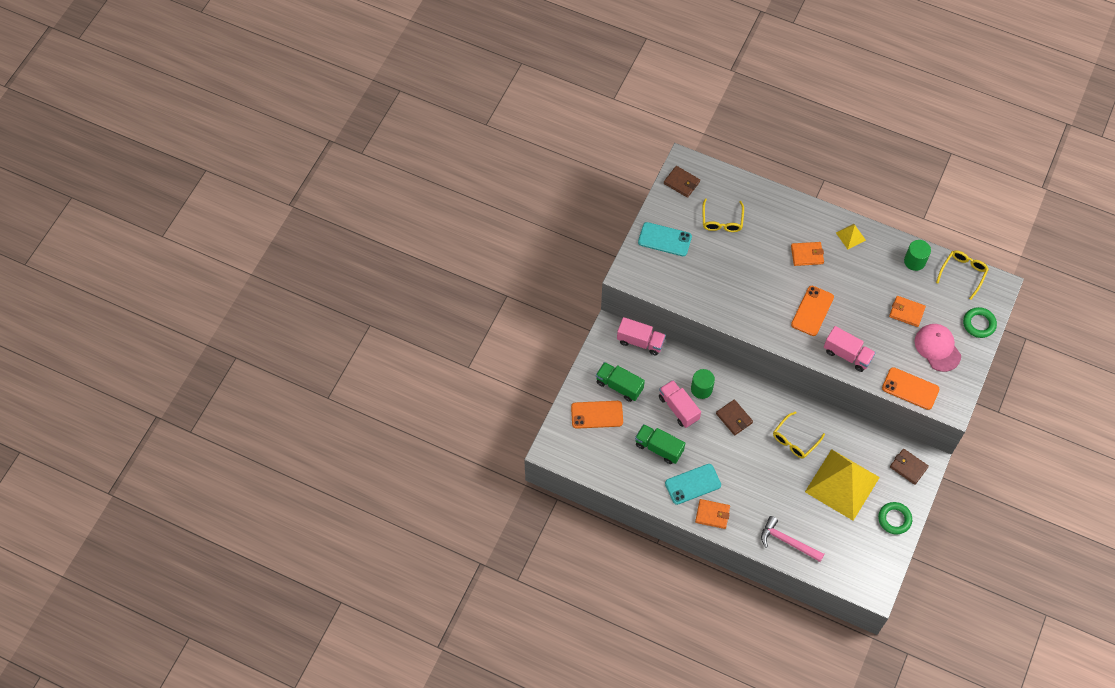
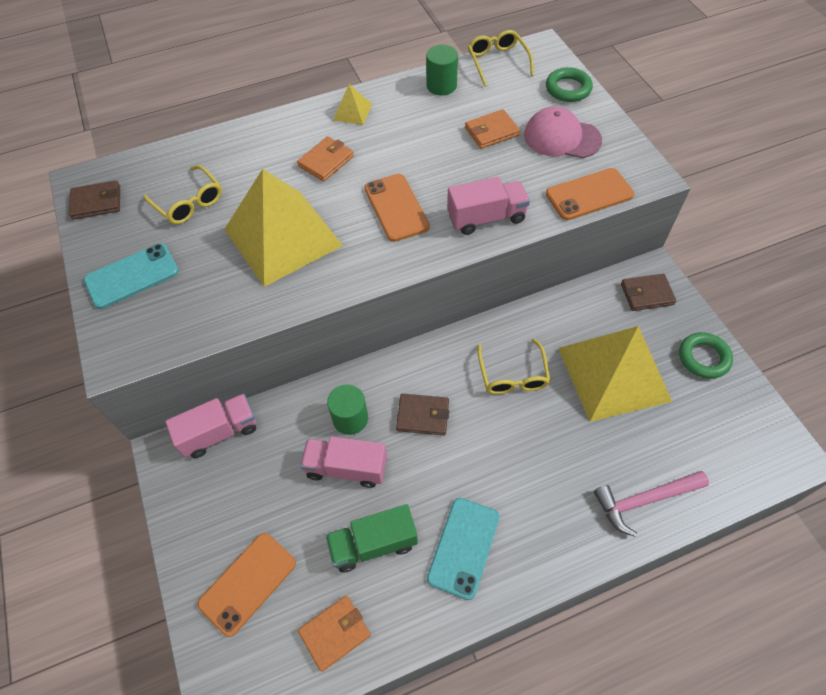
camera: 45 degrees left, 5 degrees down
green truck [596,362,645,402] -> none
orange wallet [695,499,730,529] -> orange wallet moved to [298,595,371,672]
none -> yellow pyramid [225,169,343,287]

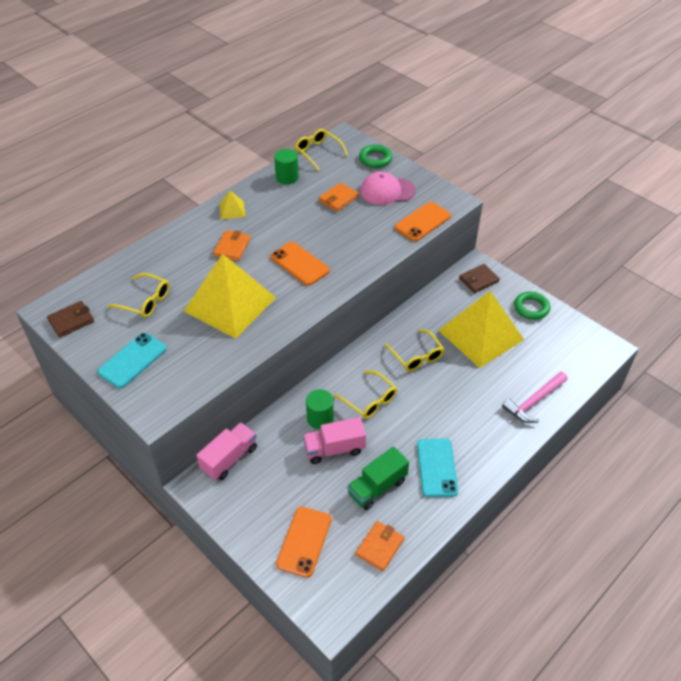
camera: 25 degrees left, 10 degrees down
brown wallet [396,394,449,435] -> yellow glasses [334,370,397,419]
pink truck [447,177,530,235] -> none

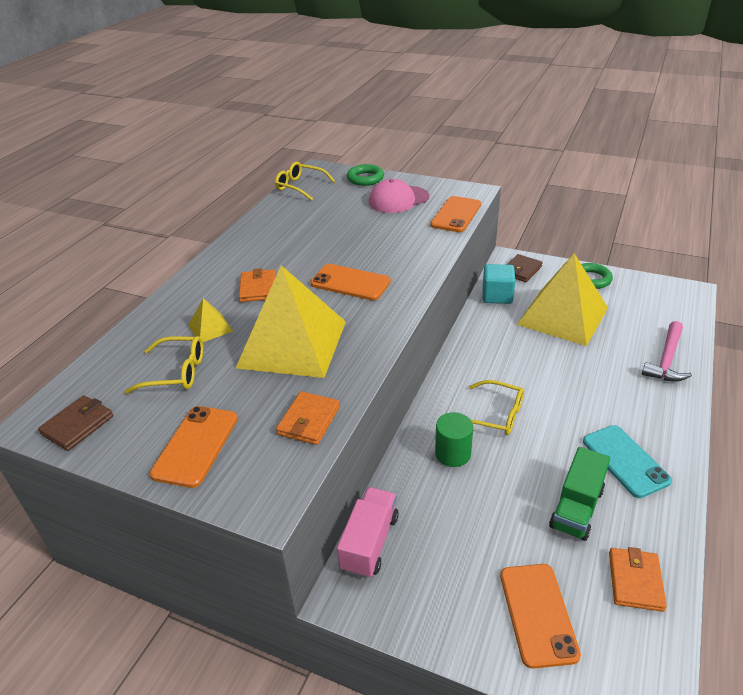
camera: 20 degrees left, 10 degrees down
turquoise phone [97,333,167,389] -> orange phone [150,406,238,488]
yellow pyramid [220,190,245,219] -> yellow pyramid moved to [188,298,233,342]
green cylinder [274,149,299,184] -> none
pink truck [303,417,366,464] -> none
orange wallet [319,182,359,212] -> orange wallet moved to [276,391,340,445]
yellow glasses [384,329,444,371] -> none
none -> turquoise cube [483,264,515,304]

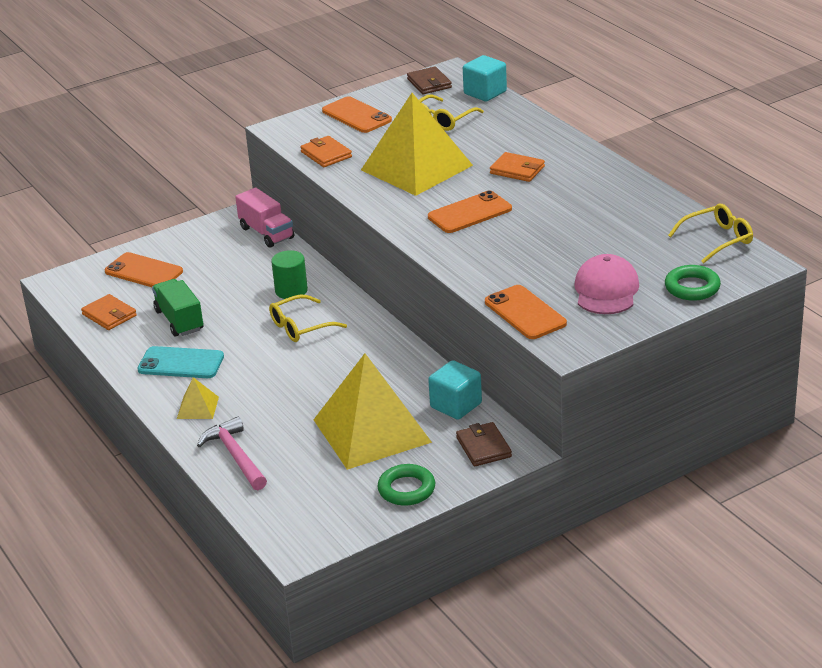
camera: 125 degrees right, 5 degrees down
yellow pyramid [188,298,233,342] -> yellow pyramid moved to [177,377,219,419]
none -> turquoise cube [463,55,507,101]

